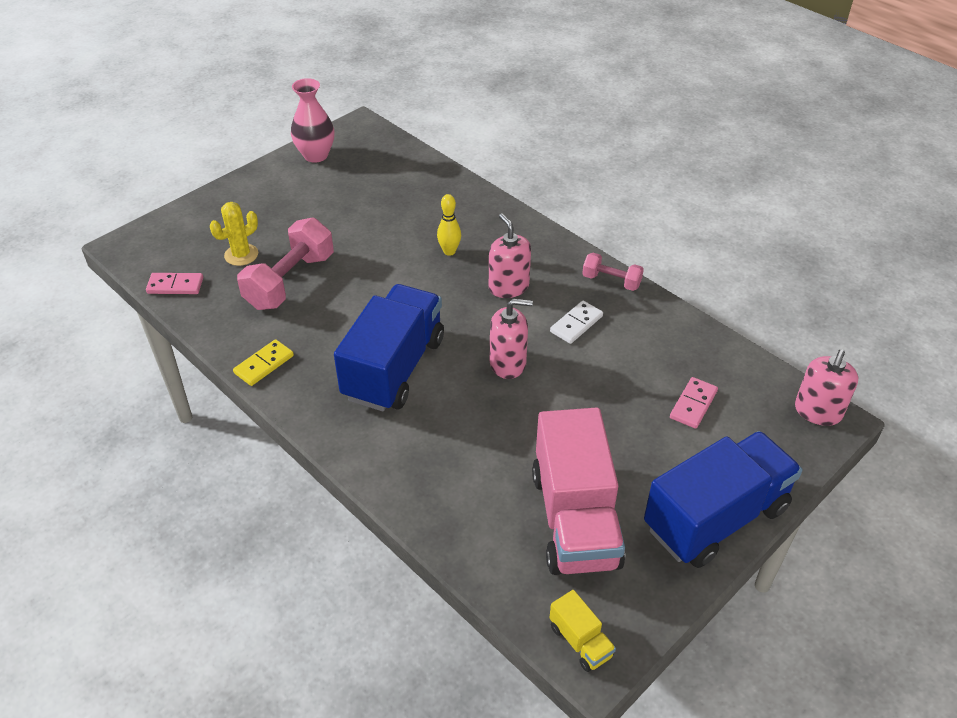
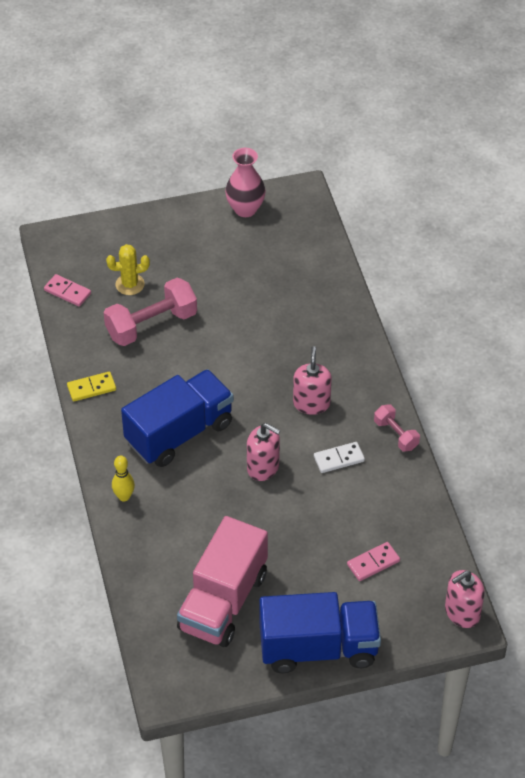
camera: 30 degrees right, 5 degrees up
yellow bowling pin [437,194,461,256] -> yellow bowling pin moved to [112,455,135,501]
yellow truck [549,590,616,672] -> none

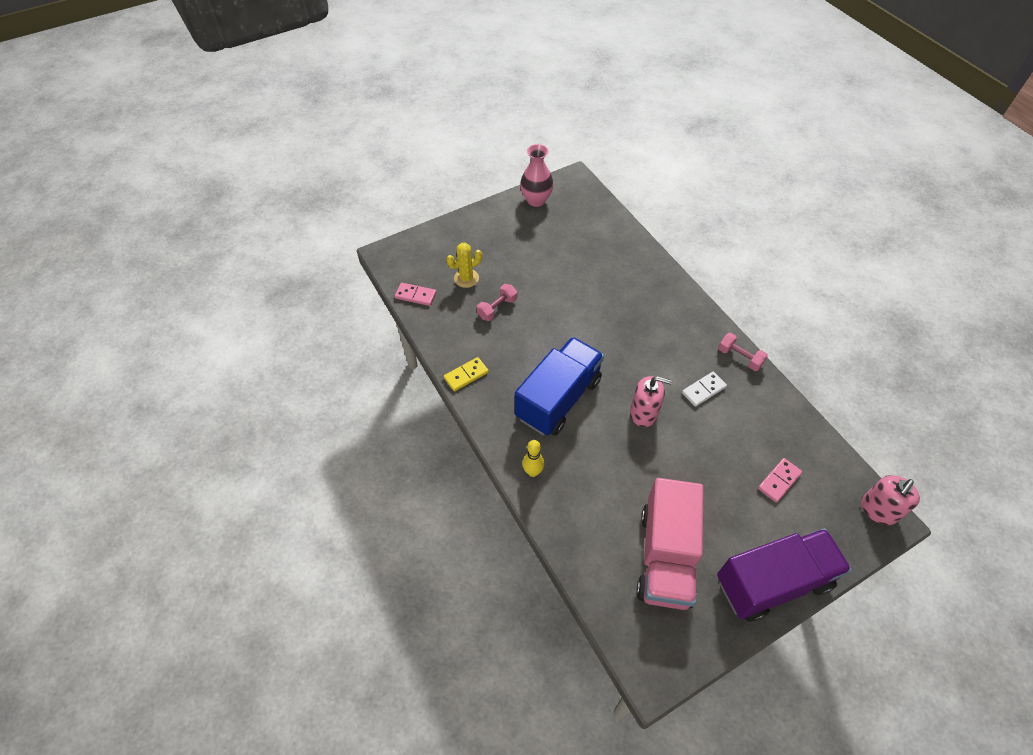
camera: 15 degrees left, 5 degrees up
pink dumbbell [104,278,197,346] -> pink dumbbell [477,284,517,321], size x0.55
blue truck [259,592,381,673] -> purple truck [717,528,852,622]
pink soap dispenser [293,346,332,415] -> none

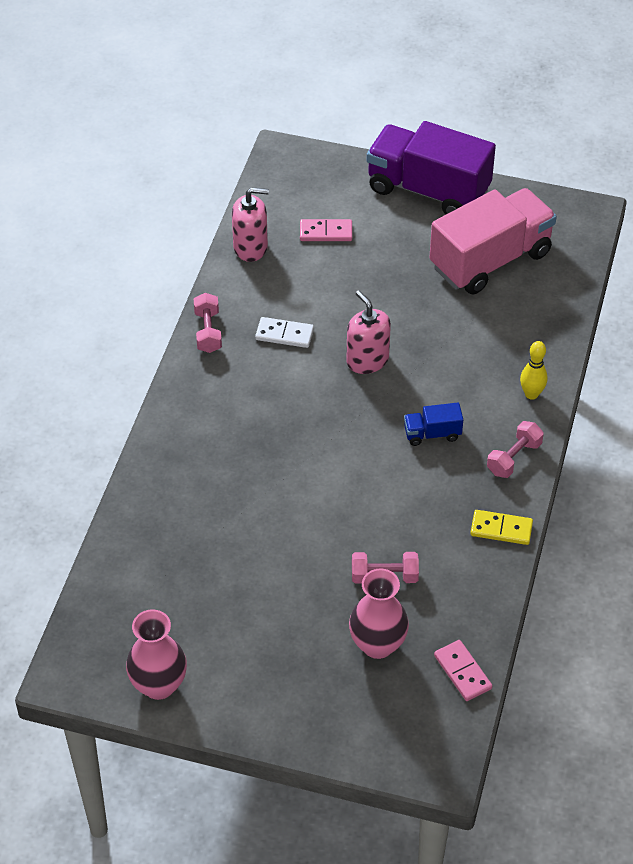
camera: 135 degrees left, 5 degrees down
yellow cactus [446,243,482,288] -> pink vase [349,569,409,659]
blue truck [515,337,604,436] -> blue truck [404,403,463,446], size x0.42
pink soap dispenser [861,475,920,525] -> pink soap dispenser moved to [232,187,269,262]
none -> pink dumbbell [487,421,544,478]

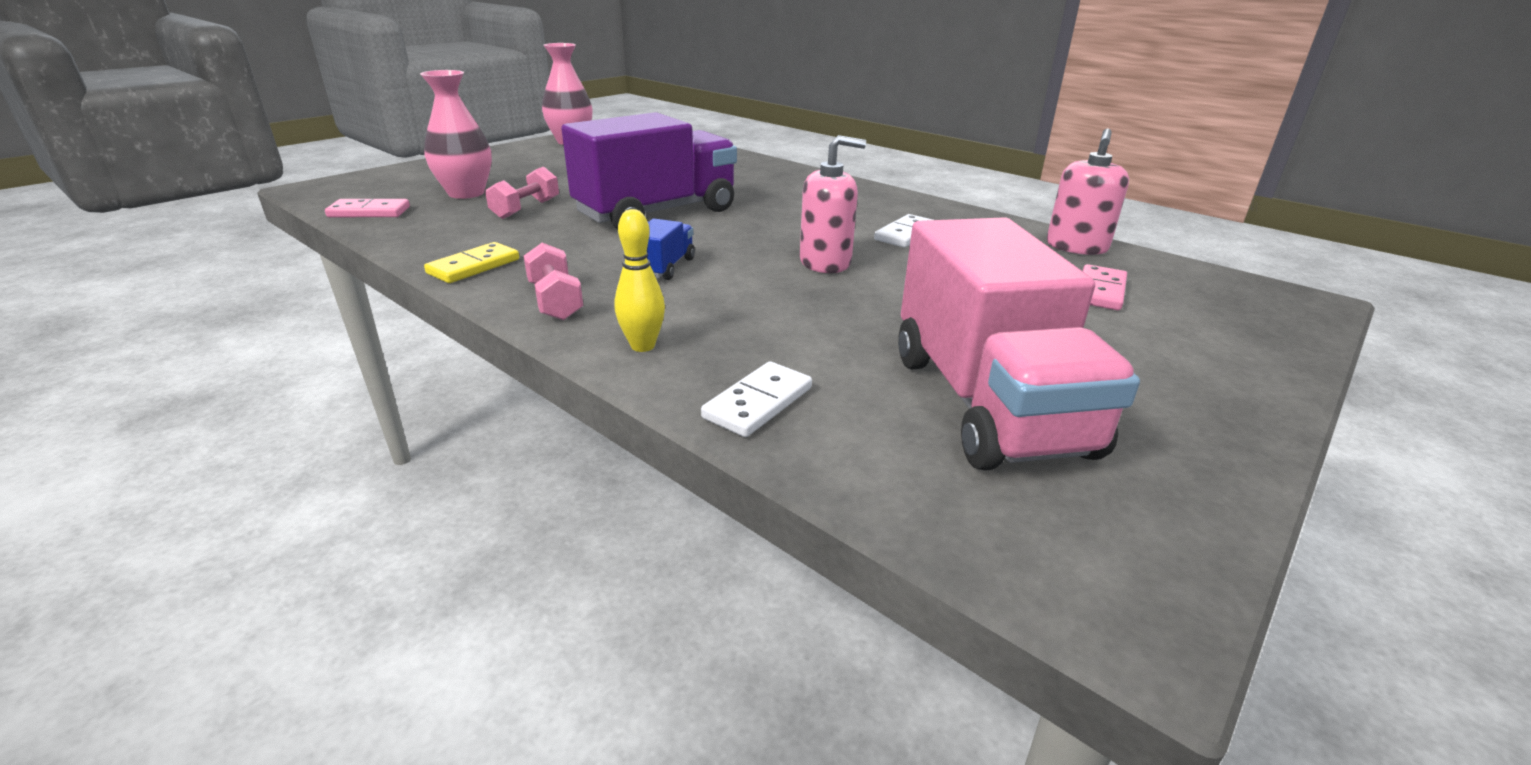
camera: 115 degrees right, 20 degrees down
pink dumbbell [194,293,222,353] -> none
purple truck [367,121,496,215] -> purple truck moved to [561,112,737,229]
none -> white domino [701,361,812,437]

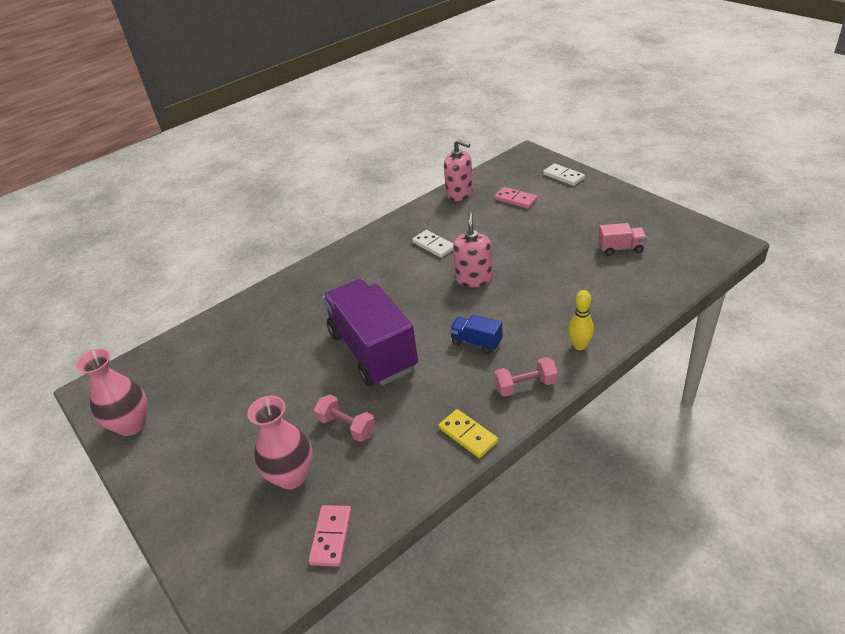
camera: 75 degrees left, 10 degrees up
white domino [701,361,812,437] -> white domino moved to [543,163,585,186]
pink truck [898,217,1140,470] -> pink truck [598,223,647,255], size x0.42

